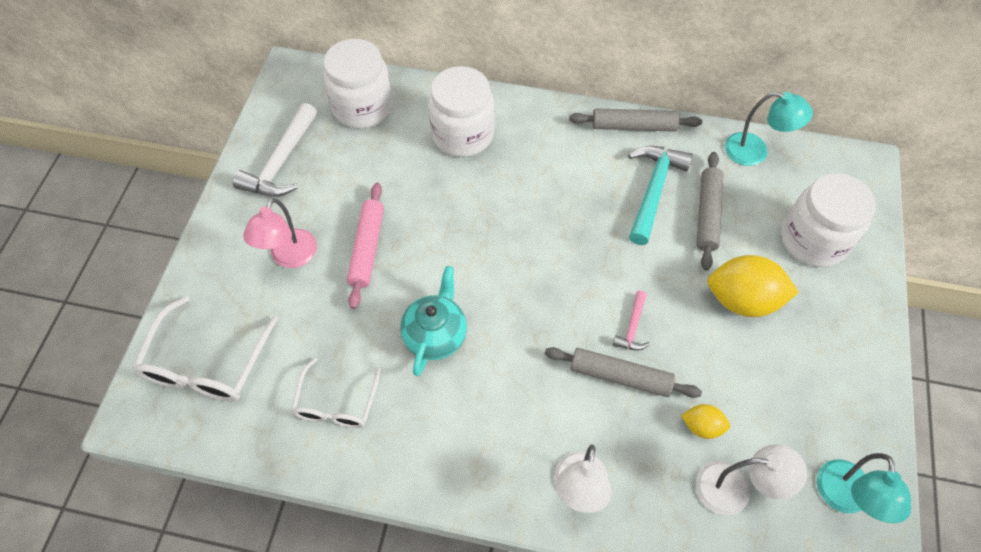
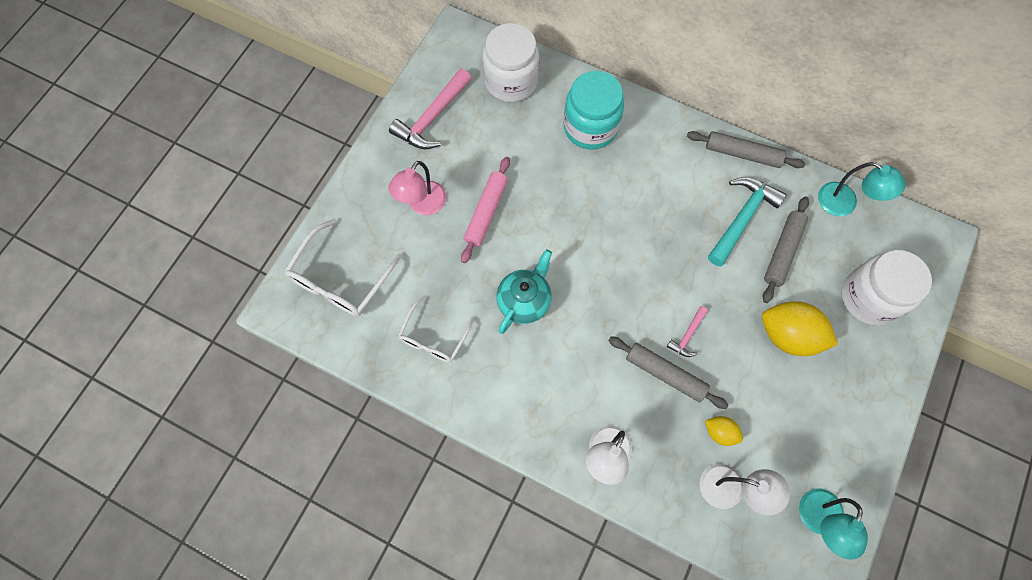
camera: 15 degrees right, 10 degrees up
white hammer [232,103,317,197] -> pink hammer [389,69,472,149]
white jar [428,66,495,157] -> turquoise jar [563,71,624,150]

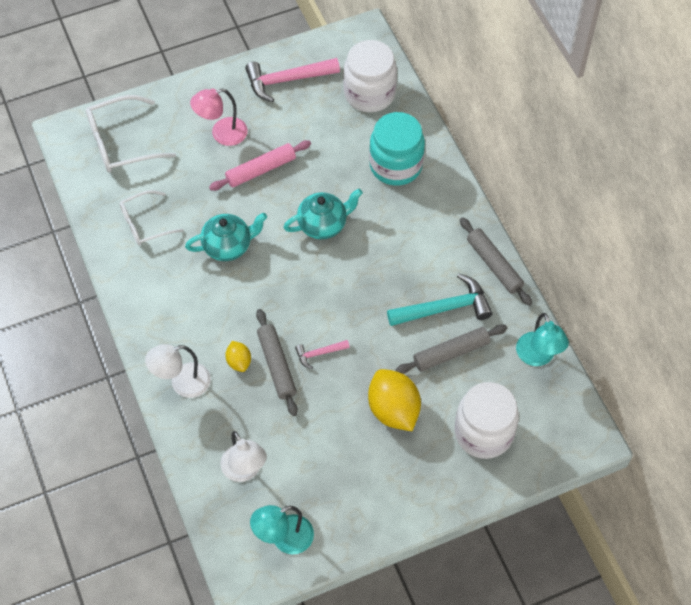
camera: 40 degrees right, 10 degrees down
yellow lemon [705,416,743,446] -> yellow lemon moved to [225,341,251,372]
none -> turquoise teapot [283,189,363,239]

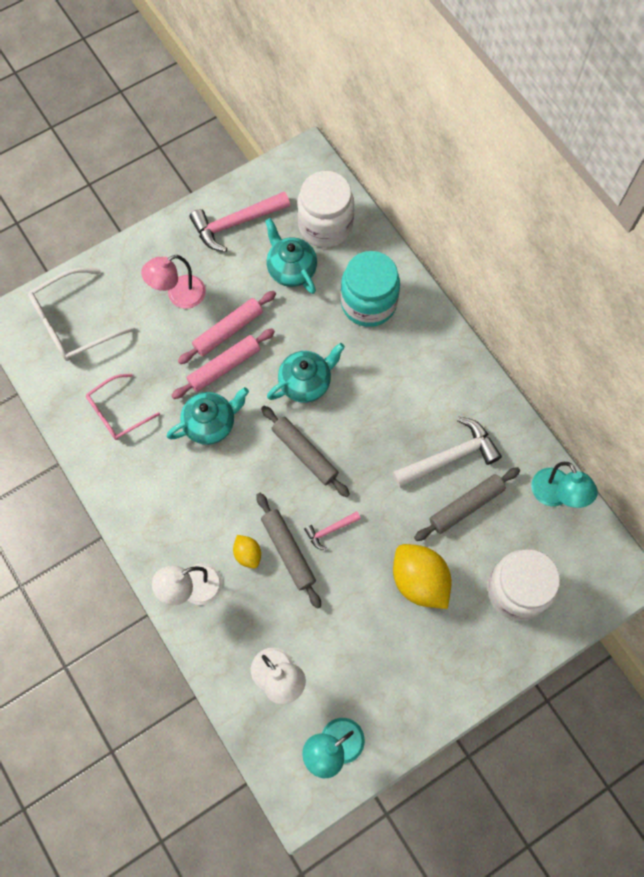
camera: 10 degrees left, 10 degrees up
white glasses [119,190,184,245] -> pink glasses [86,374,160,440]
turquoise hammer [387,274,492,326] -> white hammer [392,417,502,487]
grey rolling pin [460,217,532,306] -> grey rolling pin moved to [261,406,350,497]
none -> pink rolling pin [171,328,275,399]
none -> turquoise teapot [265,218,317,294]

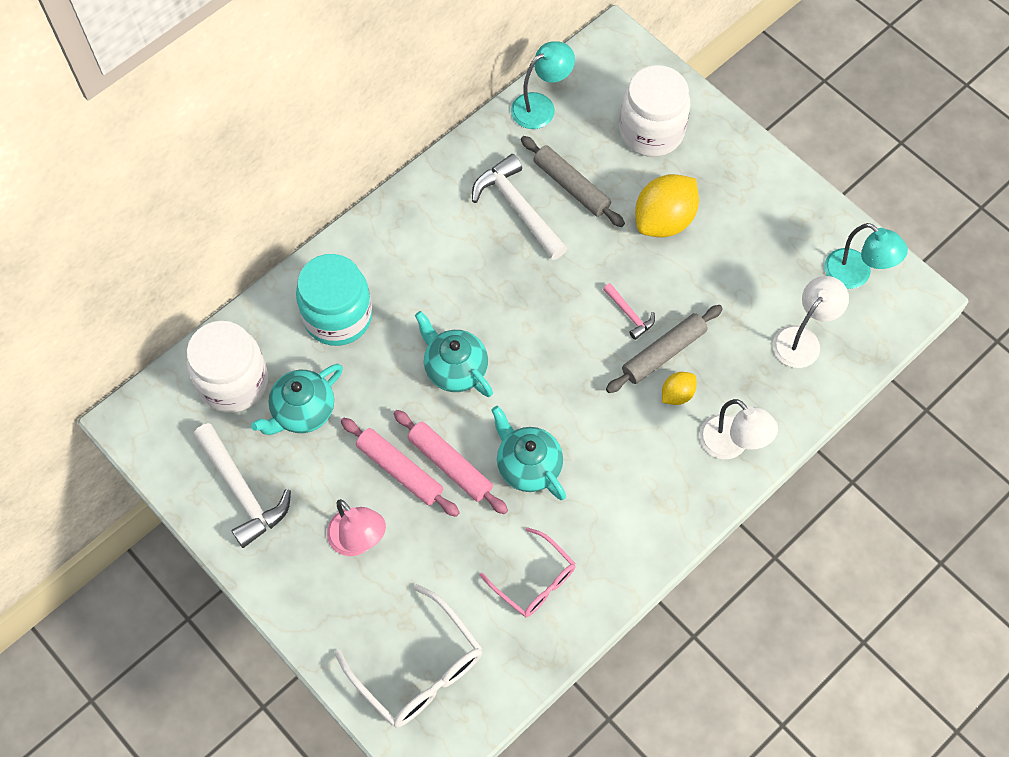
camera: 100 degrees left, 5 degrees down
pink hammer [190,191,290,252] -> white hammer [193,423,291,548]
grey rolling pin [261,406,350,497] -> none

